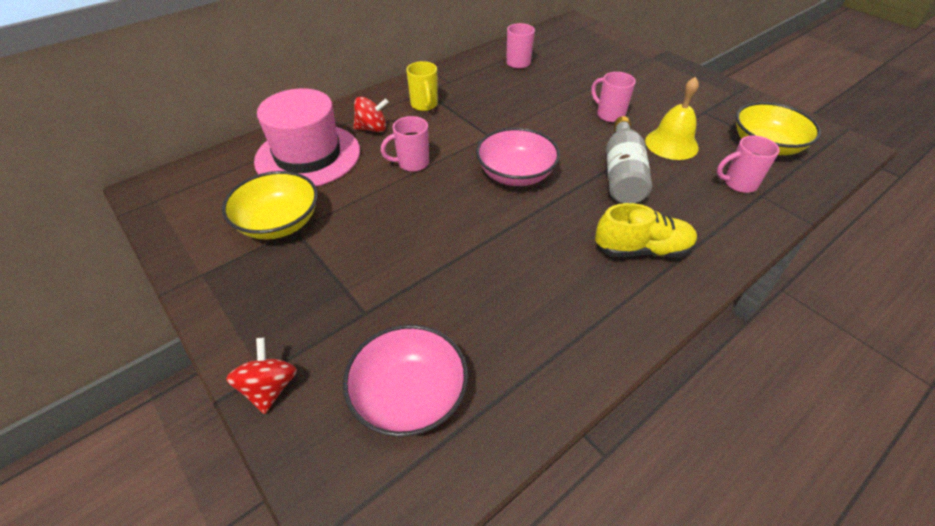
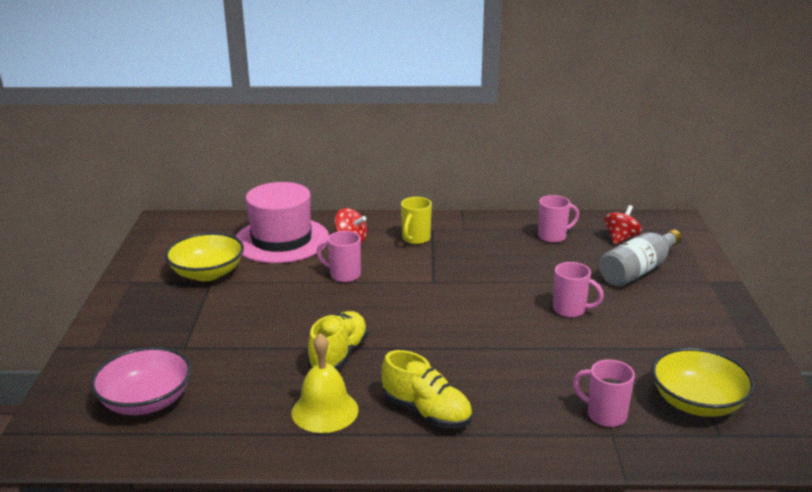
camera: 40 degrees right, 20 degrees down
red spinning top [226,337,297,414] -> red spinning top moved to [604,205,642,245]
pink bowl [476,128,560,186] -> none
pink mug [591,72,636,123] -> pink mug turned 120 degrees clockwise [553,262,604,318]
grey bottle [606,116,652,203] -> grey bottle moved to [599,229,682,287]
yellow bell [645,77,699,160] -> yellow bell moved to [292,333,359,433]
none -> yellow shoe [307,311,368,371]

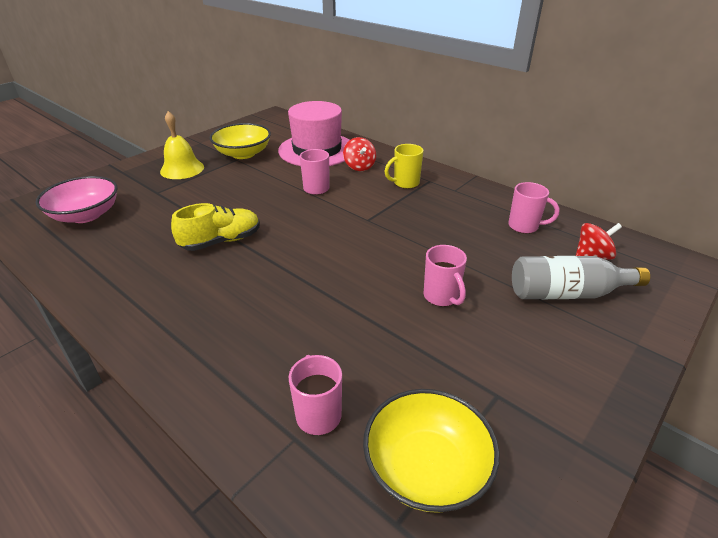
camera: 40 degrees right, 10 degrees up
yellow bell [292,333,359,433] -> yellow bell moved to [160,111,204,179]
yellow shoe [382,350,472,429] -> none

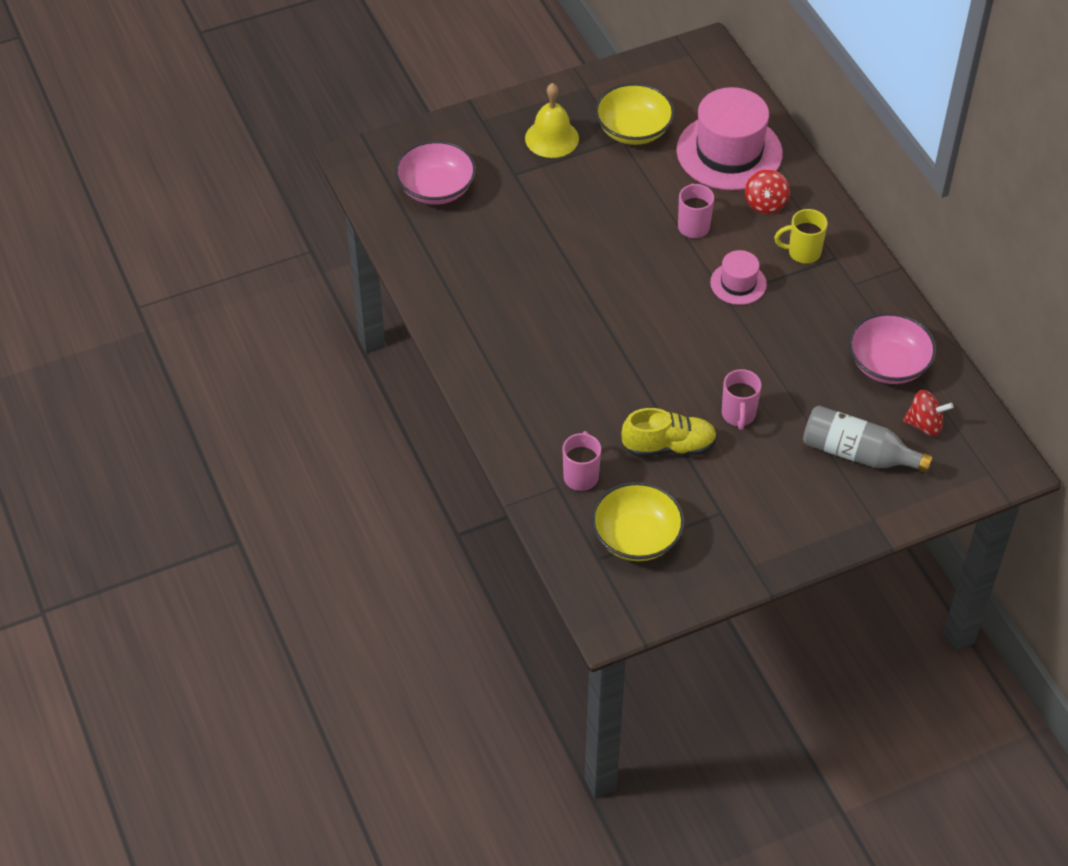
camera: 25 degrees right, 15 degrees up
yellow shoe [171,203,260,251] -> yellow shoe moved to [621,408,717,457]
pink mug [508,182,559,234] -> pink bowl [849,313,936,384]
none -> pink hat [710,250,767,305]

